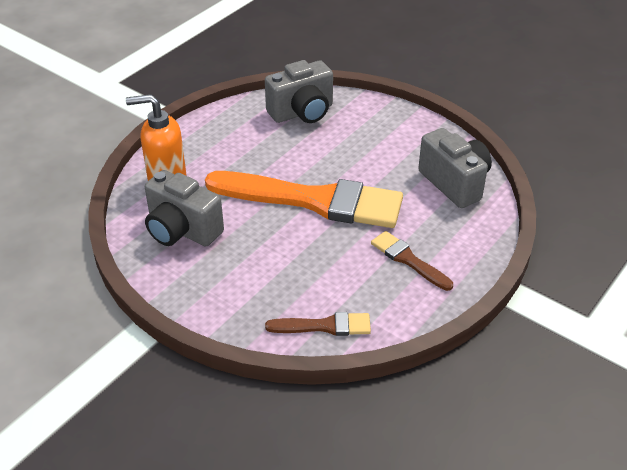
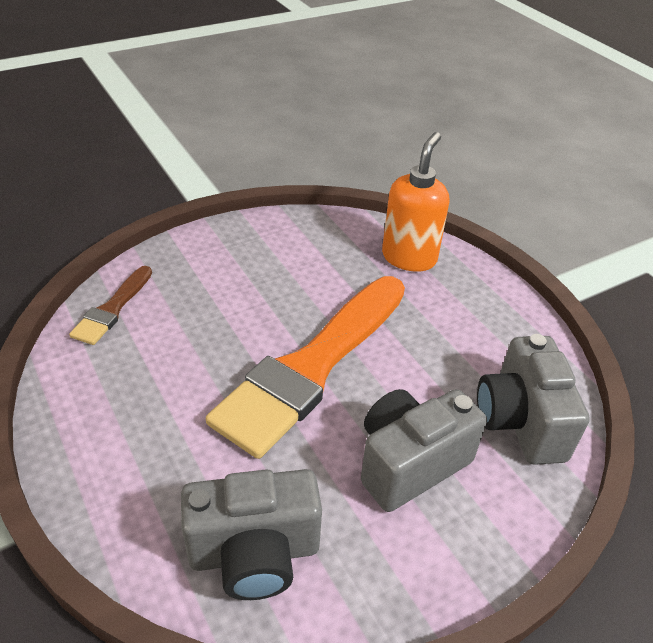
camera: 110 degrees right, 0 degrees up
grey camera [145,170,224,247] -> grey camera moved to [361,389,487,512]
brown brush [371,231,453,291] -> none

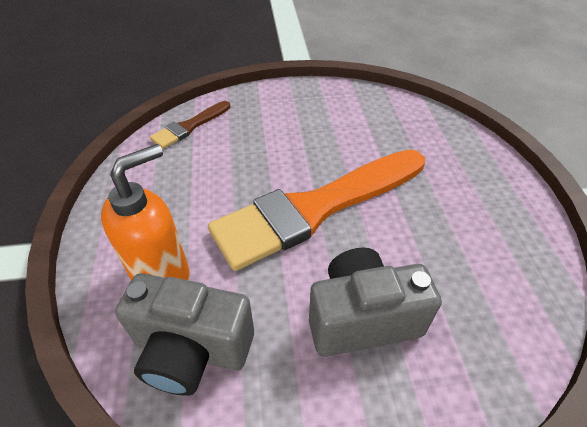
camera: 25 degrees right, 5 degrees up
orange soap dispenser [382,132,449,272] -> orange soap dispenser moved to [101,144,190,280]
grey camera [477,334,590,465] -> none

